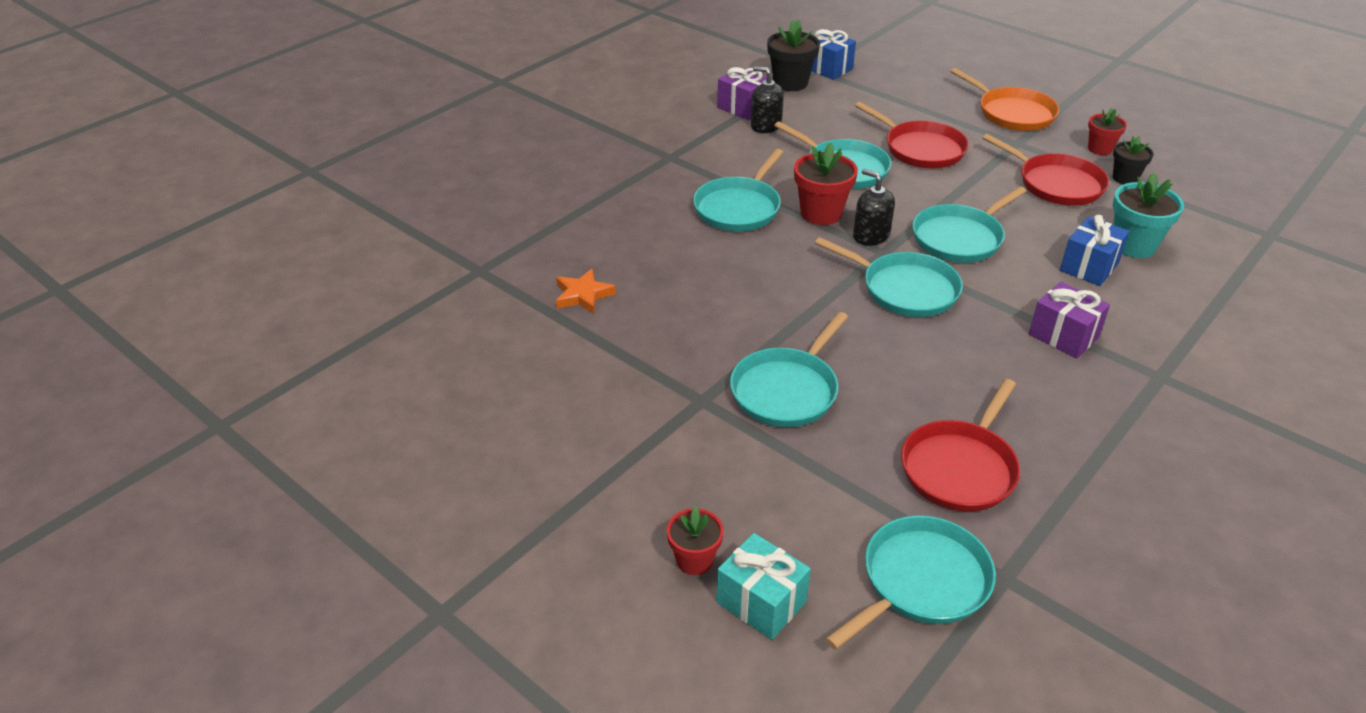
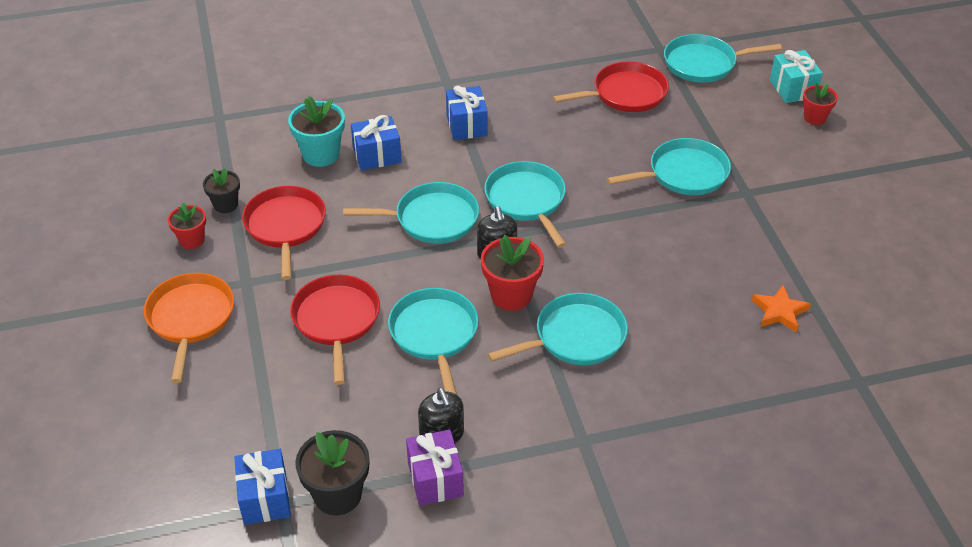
camera: 145 degrees left, 5 degrees up
purple gift [1029,282,1110,358] -> blue gift [446,85,488,140]

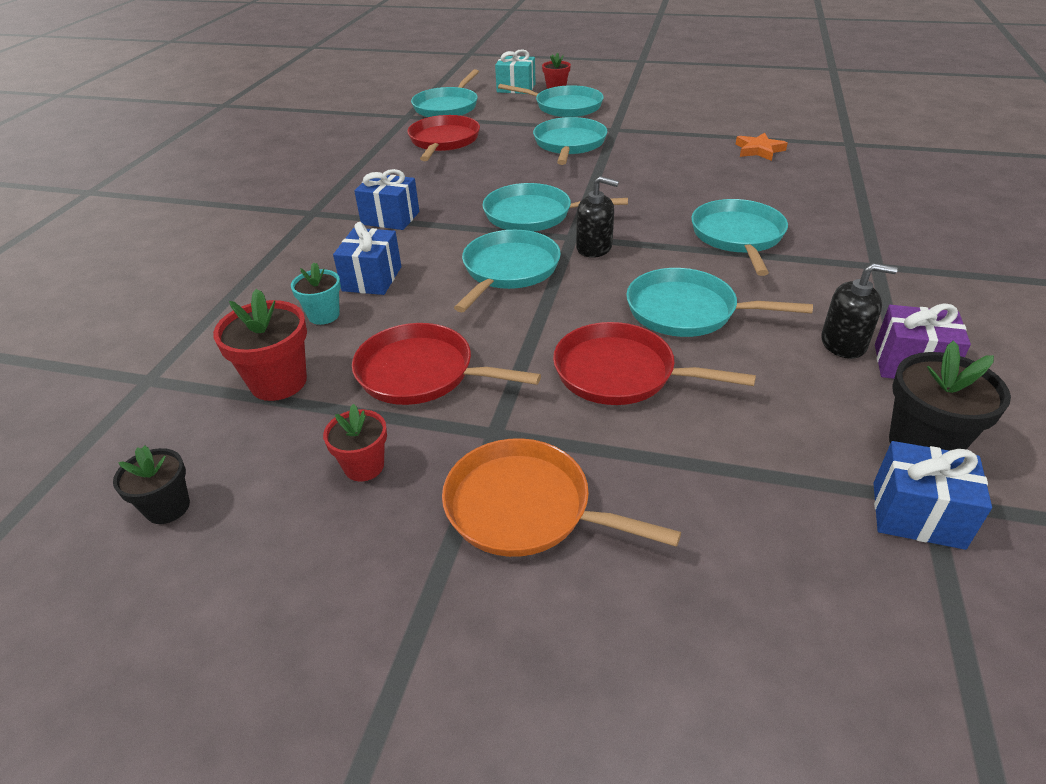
camera: 60 degrees left, 5 degrees down
black flower pot [203,168,240,213] -> black flower pot moved to [113,445,190,524]
turquoise flower pot [288,96,345,167] -> turquoise flower pot [291,262,341,325], size x0.63
red flower pot [481,235,544,311] -> red flower pot moved to [213,289,307,401]
none -> turquoise pan [498,84,604,117]

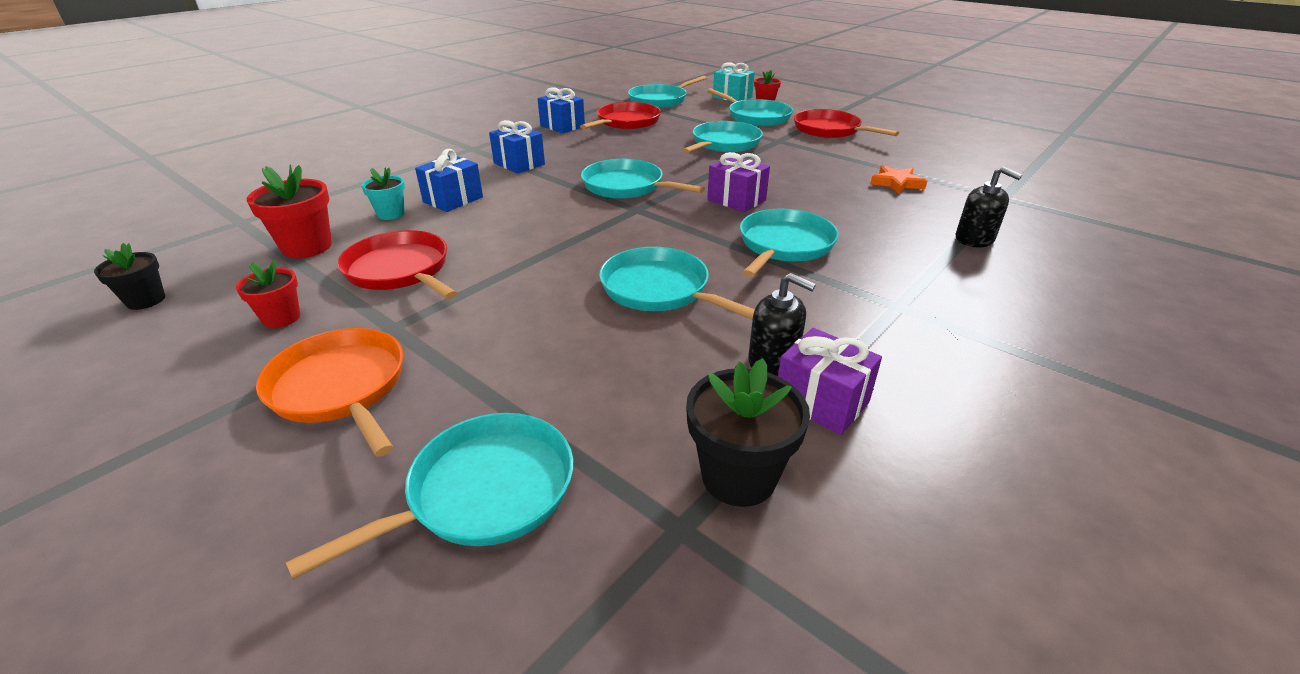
camera: 25 degrees right, 5 degrees down
turquoise pan [454,230,561,312] -> turquoise pan moved to [286,413,573,579]
red pan [553,322,756,405] -> red pan moved to [794,109,899,138]
black soap dispenser [576,176,619,258] -> black soap dispenser moved to [956,166,1022,248]
blue gift [873,441,992,550] -> blue gift moved to [538,87,585,134]
none -> purple gift [707,152,770,212]

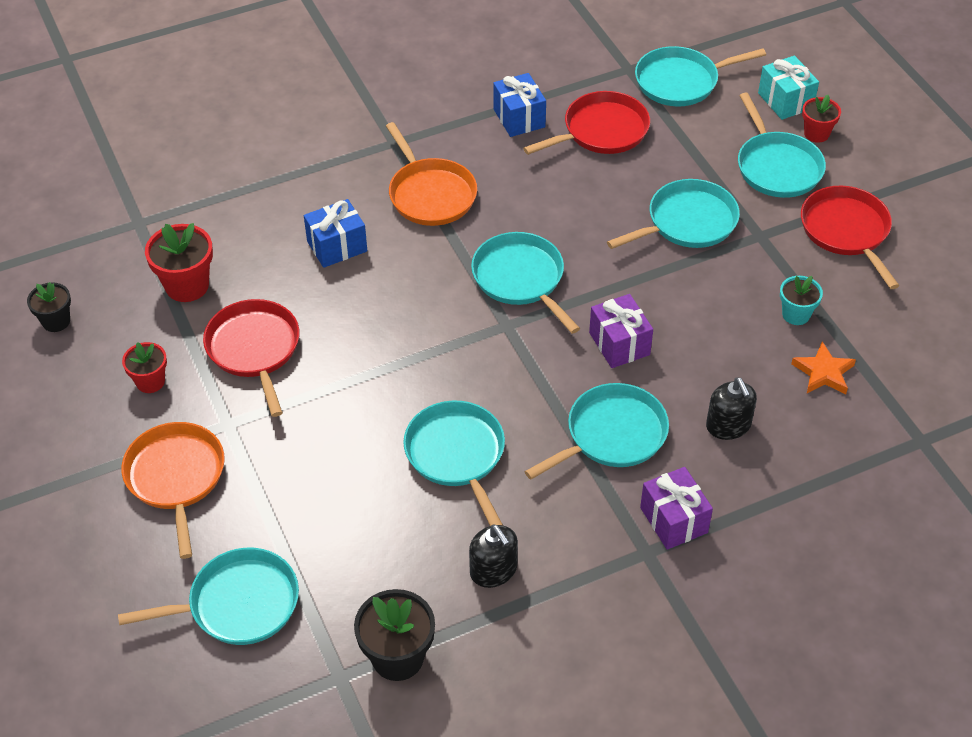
camera: 25 degrees right, 15 degrees up
turquoise flower pot [361,167,405,220] -> turquoise flower pot moved to [780,276,823,325]
blue gift [489,120,545,174] -> orange pan [386,122,477,226]
purple gift [778,328,882,435] -> purple gift moved to [640,467,713,550]
black soap dispenser [956,166,1022,248] -> black soap dispenser moved to [706,378,757,440]

